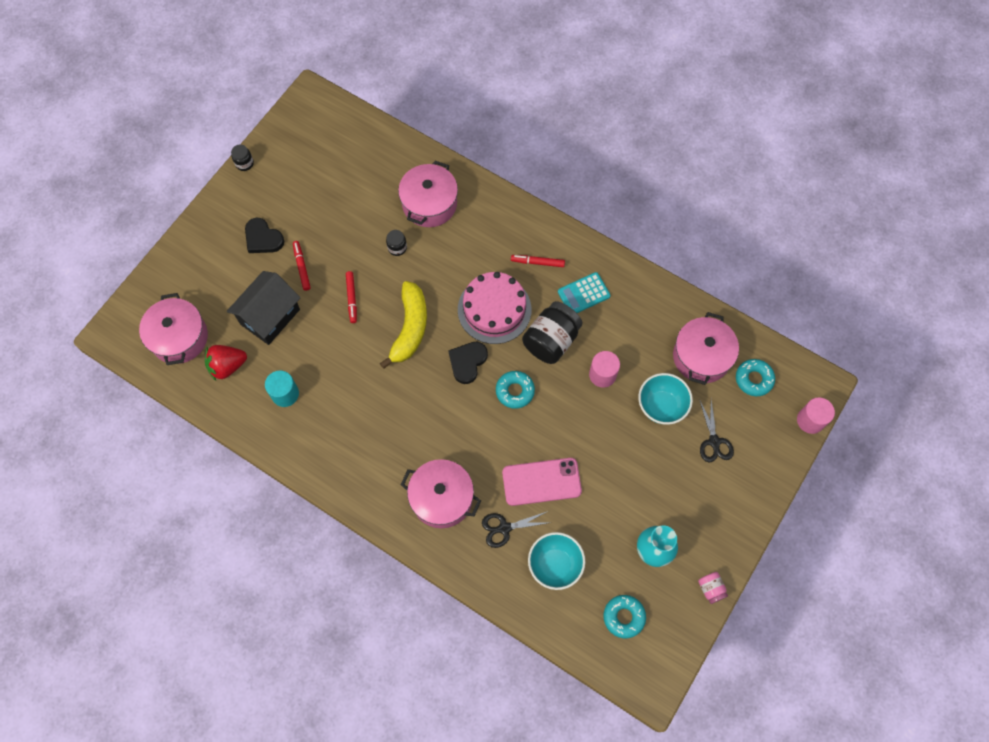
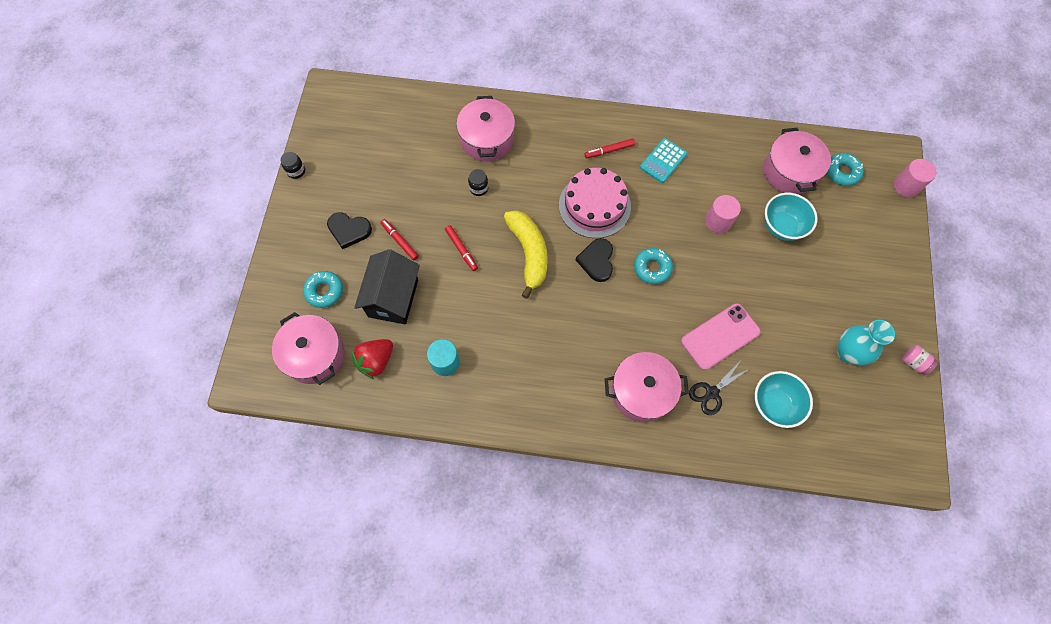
camera: 25 degrees left, 0 degrees up
black jar [522,301,583,364] -> none
turquoise donut [603,595,646,638] -> turquoise donut moved to [303,271,343,308]
black scissors [699,399,734,462] -> none

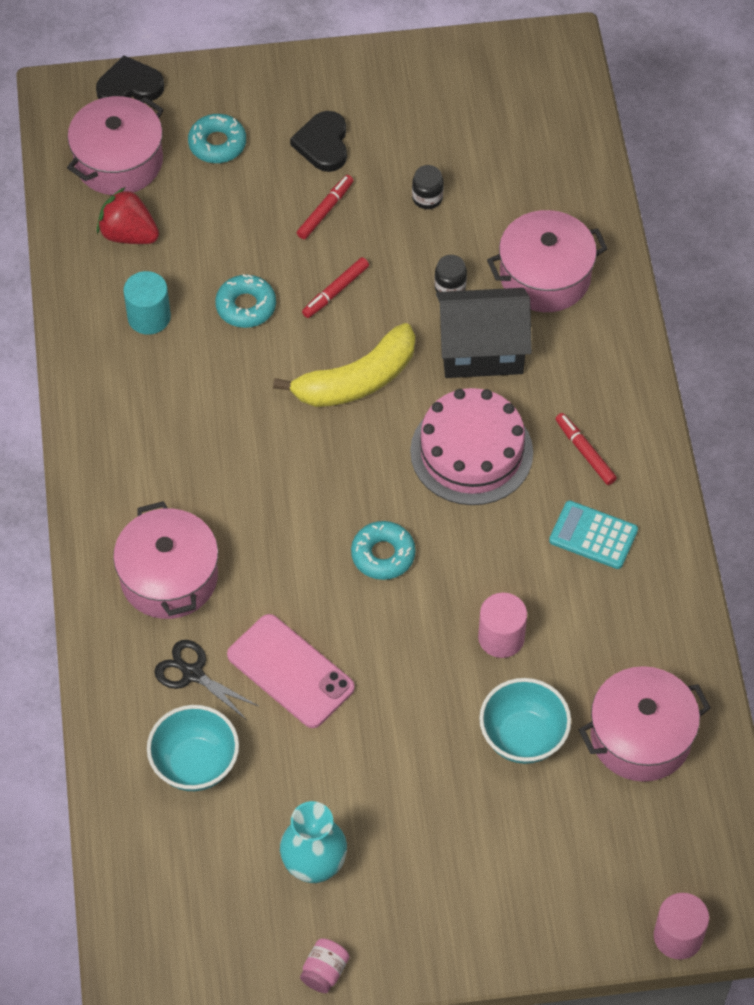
camera: 75 degrees right, 10 degrees down
black jar [280,152,305,179] -> black jar moved to [412,165,444,209]
black house [354,249,420,324] -> black house moved to [436,288,532,378]
black heart [576,238,613,282] -> black heart moved to [96,55,164,101]
turquoise donut [827,153,864,186] -> turquoise donut moved to [215,274,276,328]

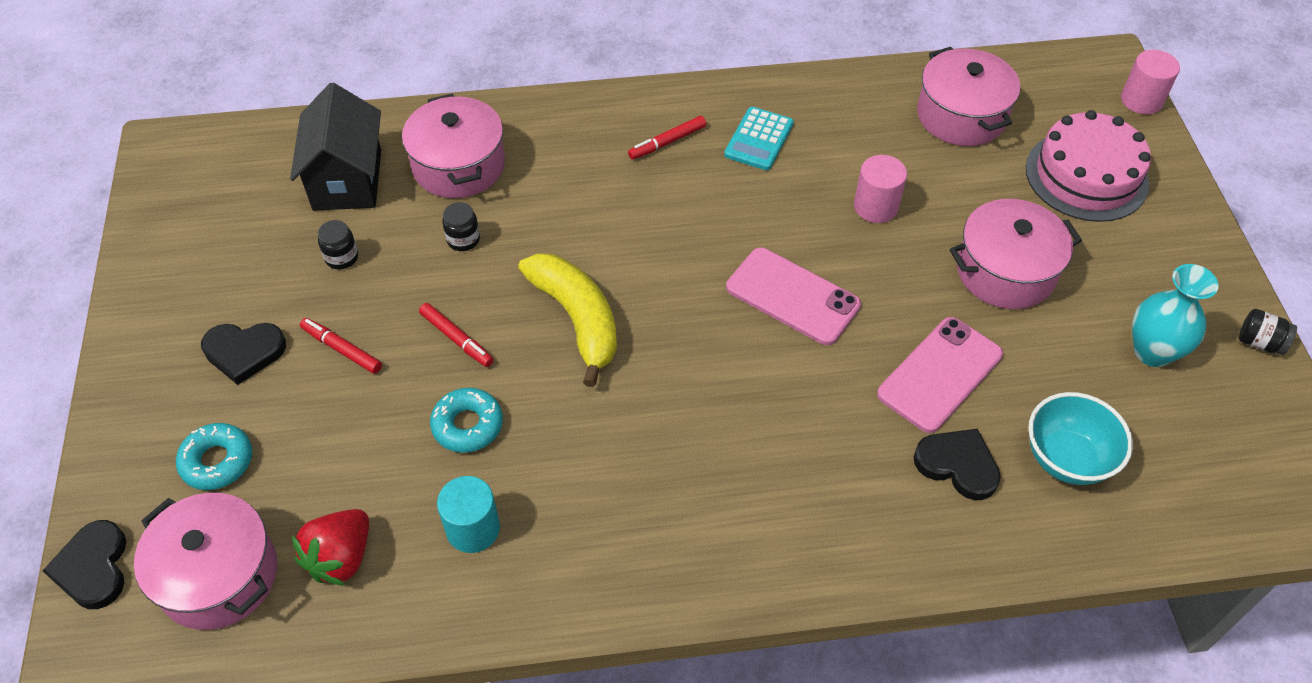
camera: 90 degrees left, 5 degrees down
pink pot [113,501,218,619] -> pink pot moved to [950,199,1082,309]
black scissors [154,640,258,720] -> black heart [914,429,1001,500]
pink jar [300,938,349,993] -> black jar [1239,309,1297,355]
turquoise donut [351,521,416,580] -> pink phone [726,248,861,345]
pink cake [410,388,533,505] -> pink cake moved to [1026,110,1151,222]
black house [436,288,532,378] -> black house moved to [290,83,381,211]
turquoise bowl [479,678,571,764] -> none

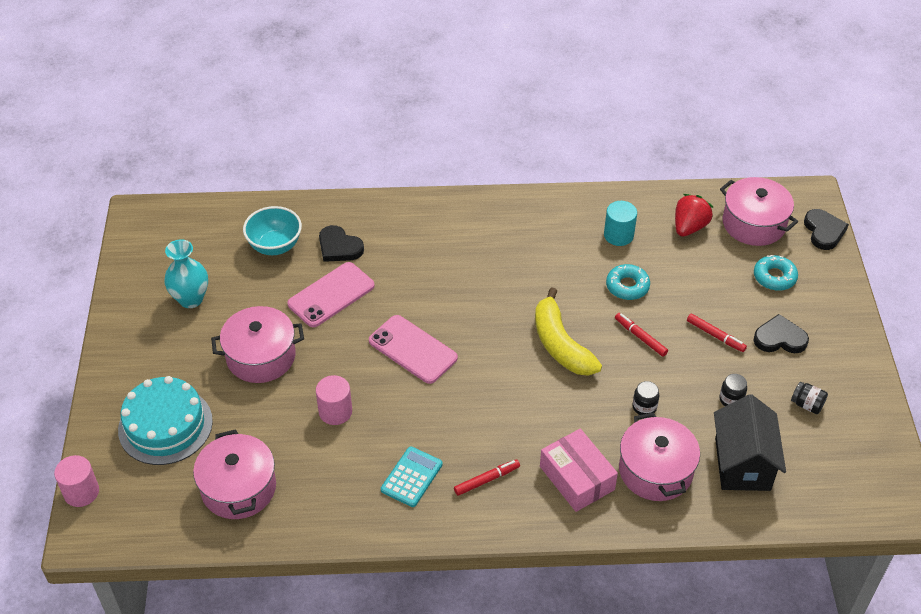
camera: 175 degrees left, 5 degrees down
pink cake [1026,110,1151,222] -> turquoise cake [118,376,213,465]
black jar [1239,309,1297,355] -> black jar moved to [791,382,828,414]
none -> pink box [540,429,618,512]

